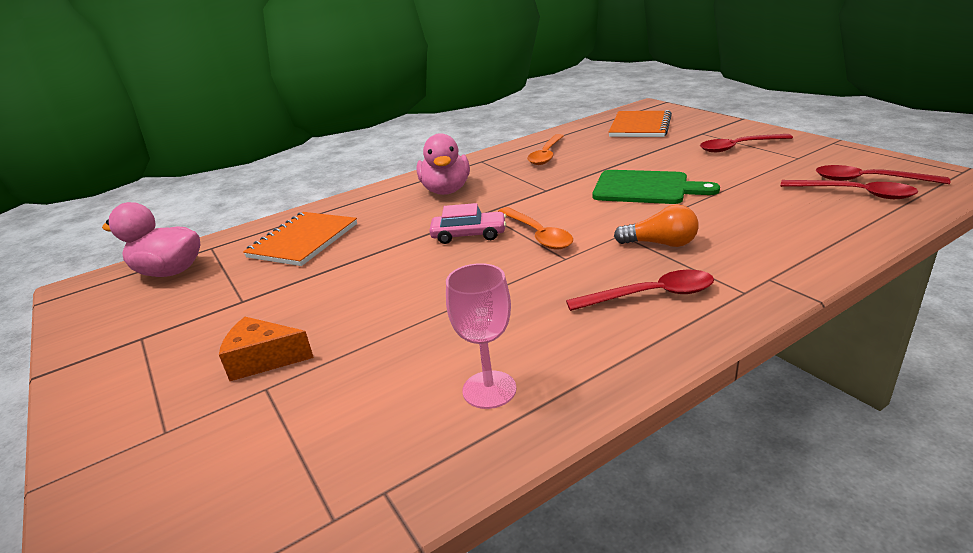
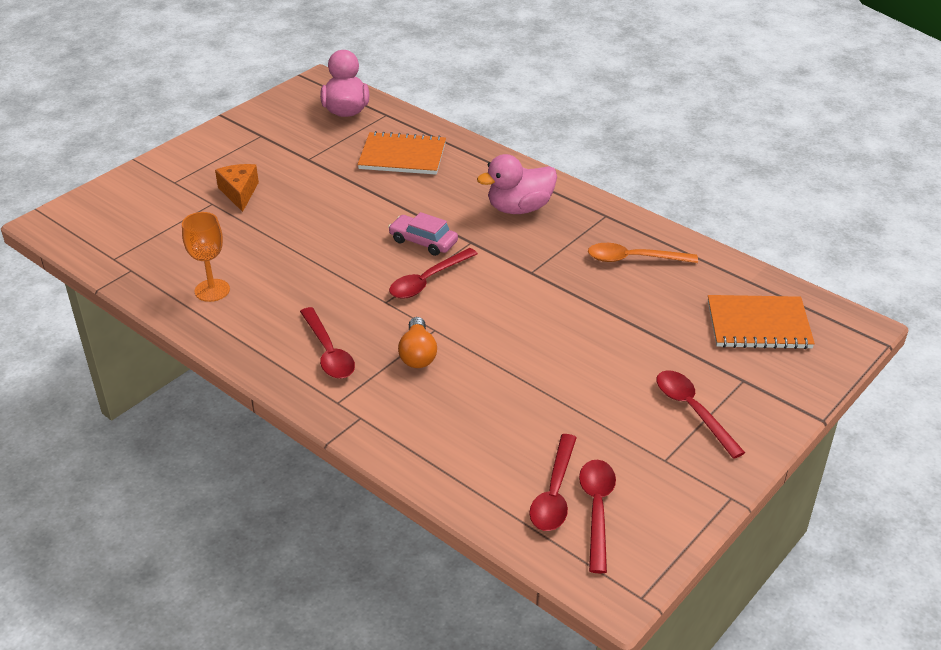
camera: 70 degrees right, 10 degrees up
pink car [429,203,506,244] -> pink car turned 135 degrees clockwise [388,212,458,256]
pink goblet [446,263,517,409] -> orange goblet [182,212,230,302]
orange spoon [498,207,573,249] -> red spoon [389,248,478,299]
green cutting board [592,170,720,204] -> none

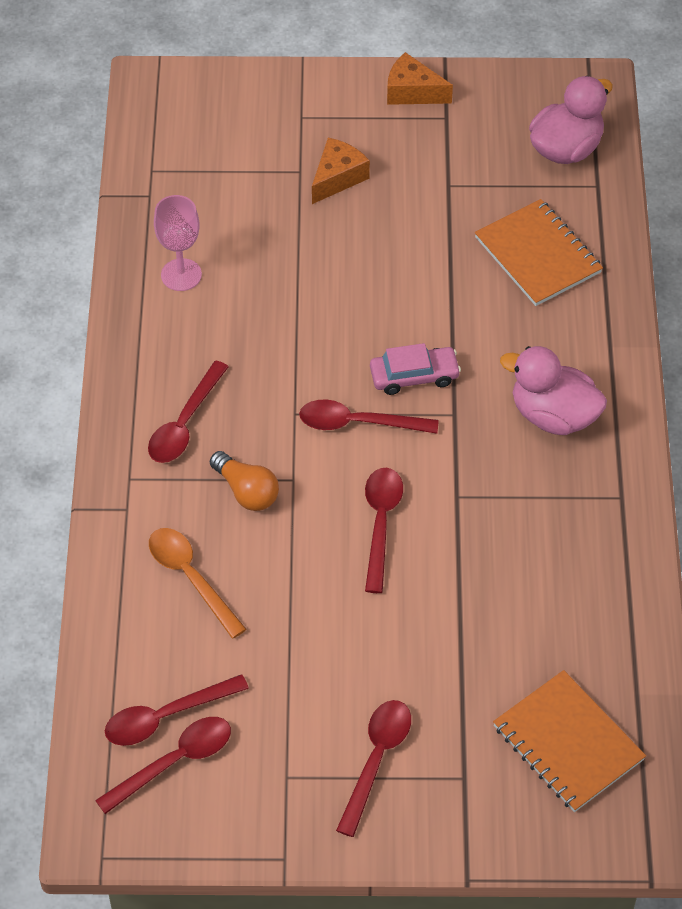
camera: 50 degrees right, 15 degrees up
orange goblet [182,212,230,302] -> pink goblet [154,195,202,291]
pink car [388,212,458,256] -> pink car turned 90 degrees clockwise [370,343,461,395]
orange light bulb [398,317,437,368] -> orange light bulb turned 90 degrees counterclockwise [210,451,279,511]
orange spoon [588,243,698,263] -> orange spoon moved to [149,528,247,639]
none -> red spoon [365,468,403,593]
none -> orange cheese [387,52,453,105]

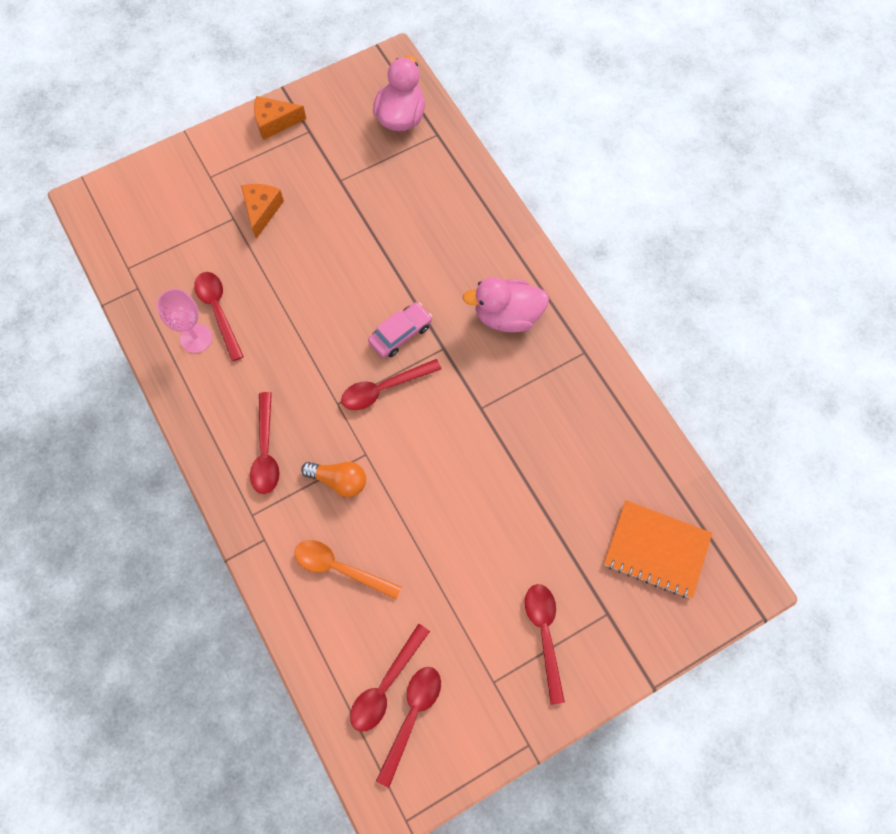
camera: 30 degrees left, 15 degrees up
red spoon [365,468,403,593] -> red spoon moved to [194,272,244,362]
orange notebook [475,199,603,306] -> none

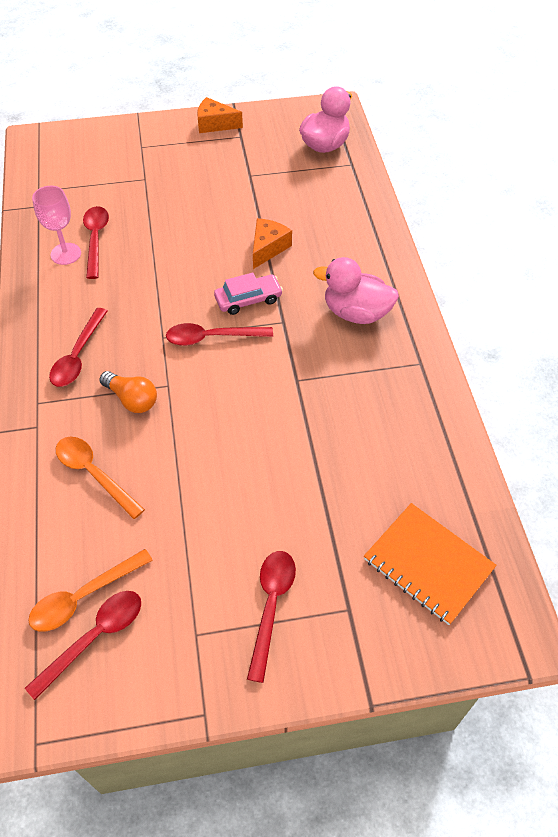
camera: 20 degrees right, 15 degrees down
orange cheese [241,184,284,239] -> orange cheese moved to [253,218,292,269]
red spoon [350,623,430,731] -> orange spoon [28,549,153,632]

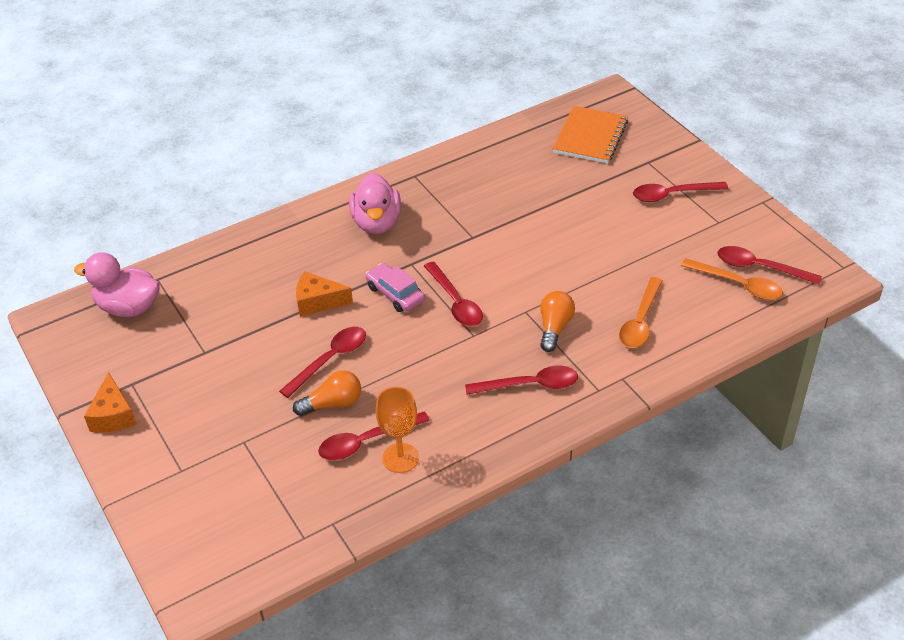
camera: 110 degrees left, 10 degrees down
pink goblet [32,186,81,265] -> orange goblet [376,387,419,473]
none -> red spoon [279,327,366,398]
none -> orange light bulb [293,370,361,416]

